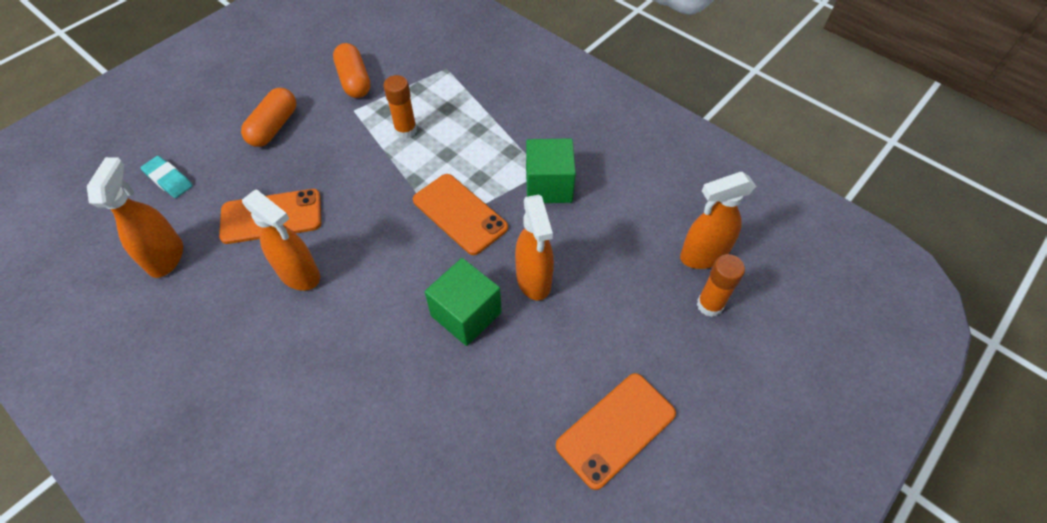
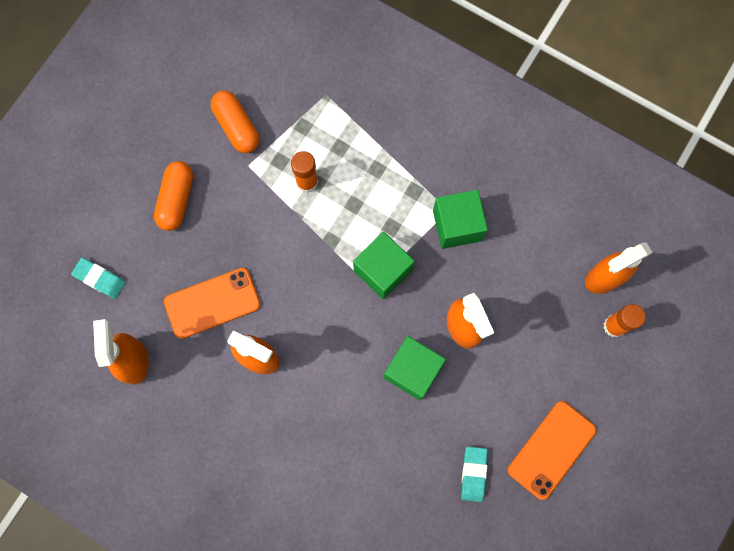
camera: 10 degrees left, 20 degrees up
orange phone [413,174,508,255] -> green cube [353,232,415,299]
none -> turquoise eraser [461,447,488,502]

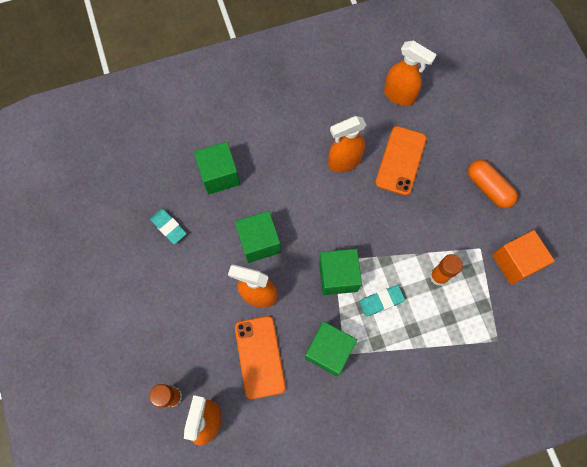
camera: 130 degrees right, 5 degrees down
turquoise eraser [71,258,126,299] -> turquoise eraser moved to [359,285,405,317]
orange capsule [211,90,259,153] -> orange cube [492,230,555,285]
orange phone [508,401,597,500] -> orange phone moved to [235,316,286,399]
none -> green cube [194,142,240,194]

